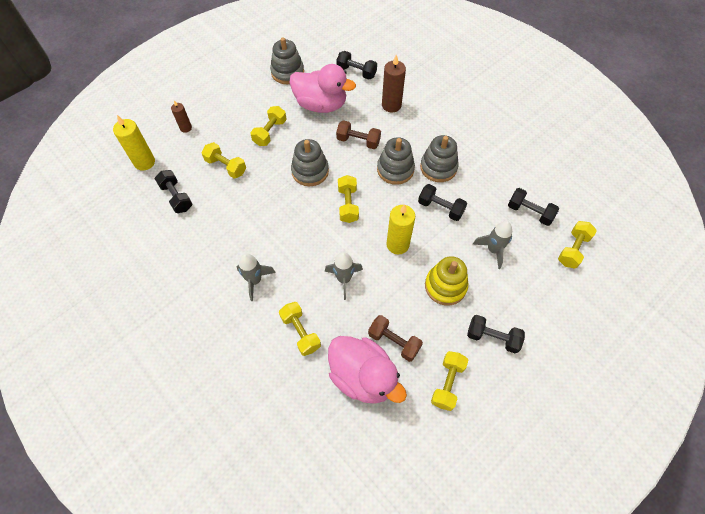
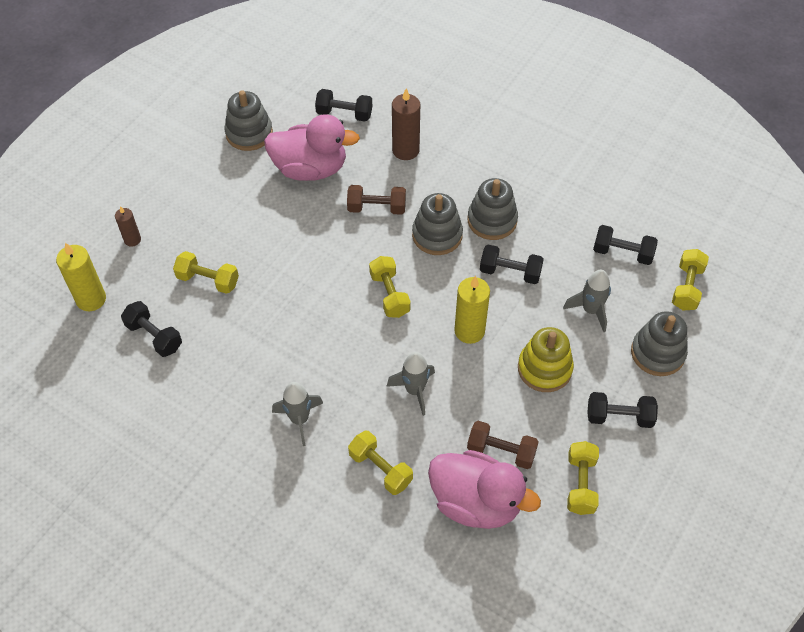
camera: 15 degrees left, 5 degrees down
yellow dumbbell [250,106,287,146] -> none
grey stacking toy [291,139,329,186] -> grey stacking toy moved to [631,311,688,376]

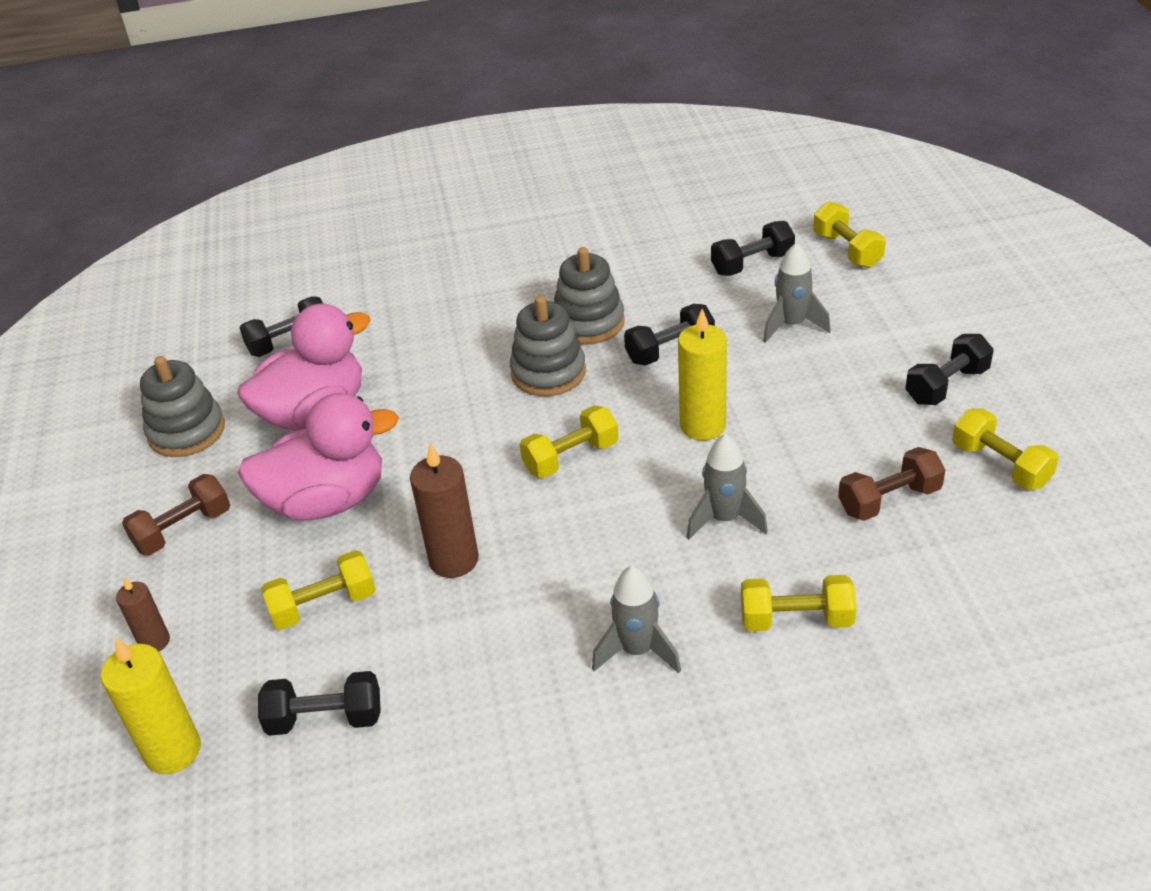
camera: 40 degrees left, 15 degrees down
brown dumbbell [347,185,406,215] -> brown dumbbell moved to [122,474,230,556]
yellow dumbbell [369,256,411,318] -> yellow dumbbell turned 60 degrees counterclockwise [520,405,618,478]
brown candle [392,88,420,160] -> brown candle moved to [410,443,479,578]
pink duck [428,450,541,529] -> pink duck moved to [238,393,399,520]
yellow stacking toy [518,327,574,392] -> none
grey stacking toy [631,311,688,376] -> none

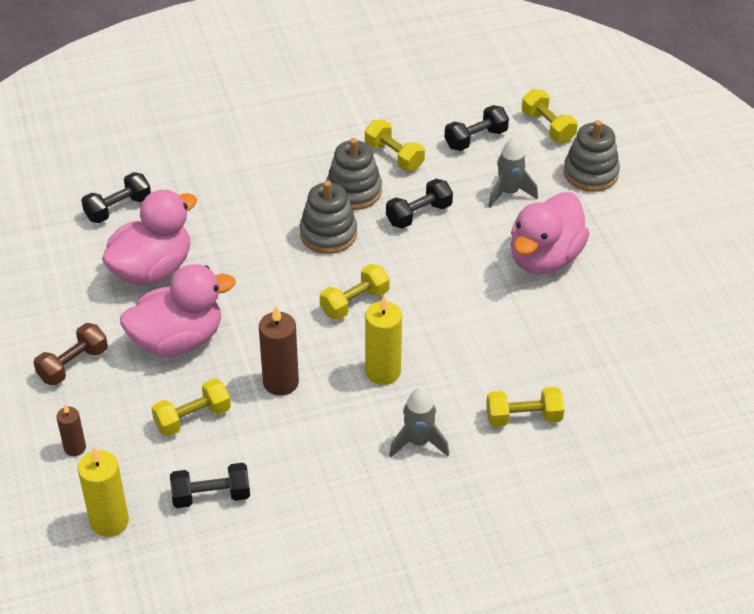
camera: 10 degrees left, 5 degrees up
grey stacking toy [140,356,225,457] -> grey stacking toy moved to [563,120,620,192]
yellow candle [678,309,727,440] -> yellow candle moved to [365,295,402,385]
grey rocket [686,434,768,540] -> none
brown dumbbell [838,447,945,521] -> none
black dumbbell [905,334,994,405] -> none
yellow dumbbell [952,409,1059,490] -> yellow dumbbell moved to [365,120,425,171]
none -> pink duck [511,192,590,274]

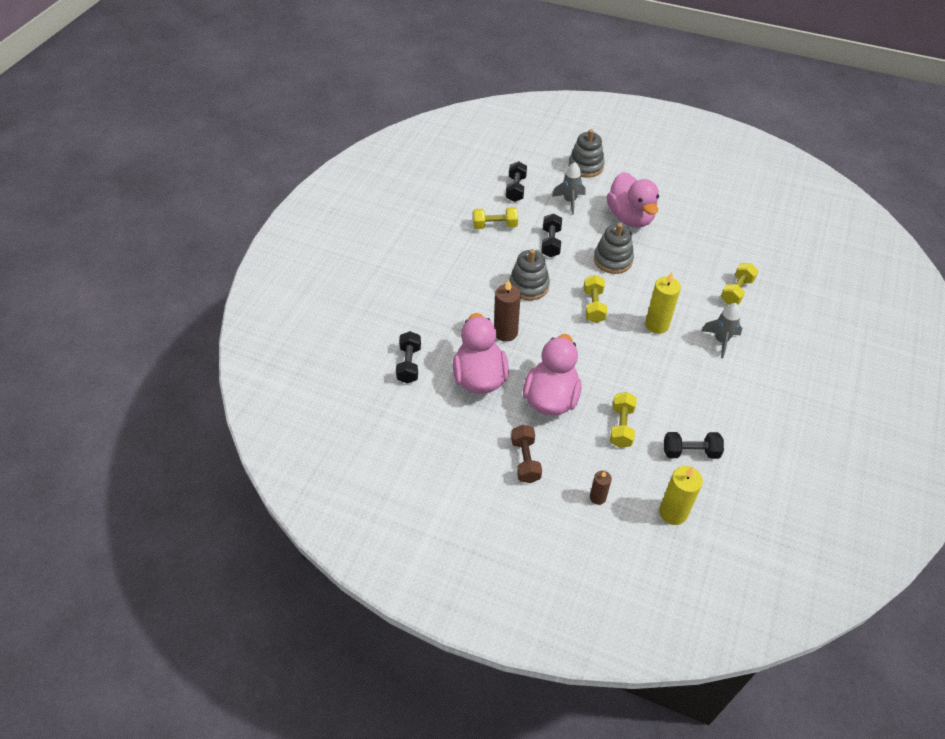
camera: 50 degrees left, 5 degrees up
black dumbbell [170,463,250,508] -> black dumbbell turned 60 degrees clockwise [664,432,724,459]
brown candle [259,306,299,396] -> brown candle moved to [494,280,521,342]
grey stacking toy [326,138,382,210] -> grey stacking toy moved to [594,223,634,274]
yellow dumbbell [522,89,578,143] -> none

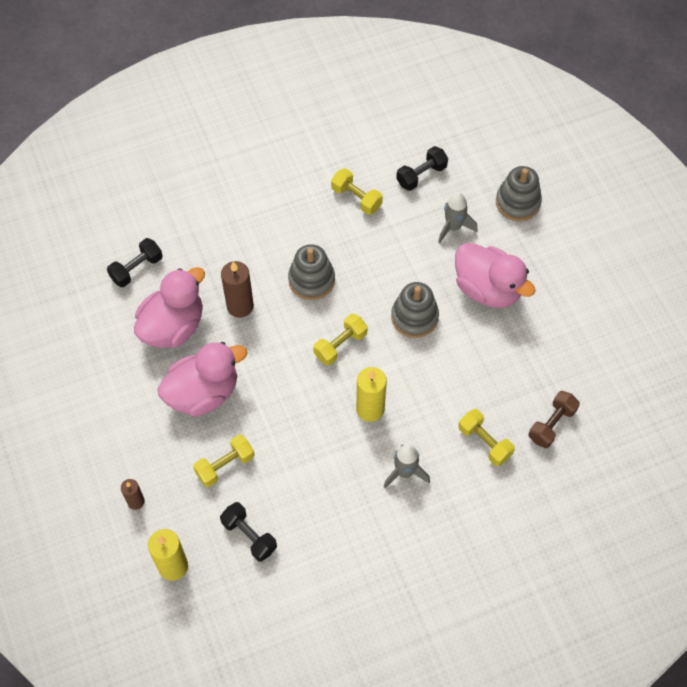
camera: 45 degrees right, 10 degrees up
brown dumbbell [511,425,542,483] -> brown dumbbell moved to [529,391,580,448]
black dumbbell [541,213,562,257] -> none
pink duck [607,172,659,228] -> pink duck turned 75 degrees counterclockwise [455,243,536,308]
yellow dumbbell [721,263,758,305] -> yellow dumbbell turned 60 degrees clockwise [458,409,515,466]

